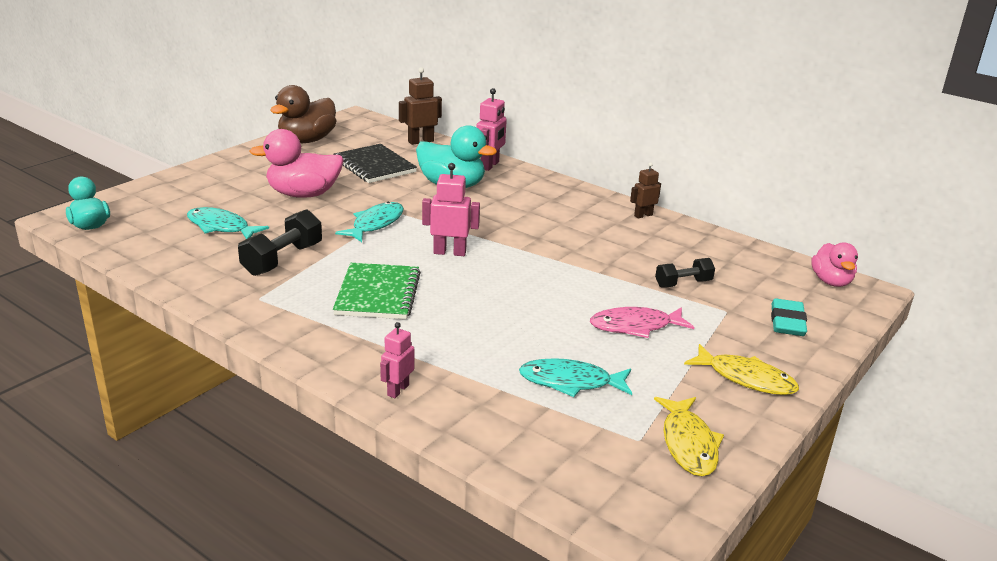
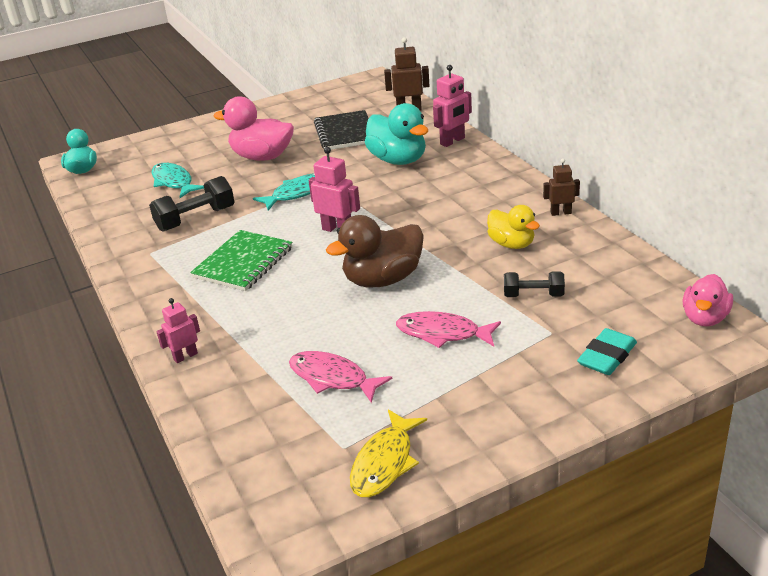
camera: 30 degrees right, 5 degrees up
brown duck [270,85,336,143] -> brown duck moved to [326,215,424,287]
turquoise fish [519,358,632,397] -> pink fish [289,351,392,403]
yellow fish [684,344,799,395] -> none
none -> yellow duck [487,205,540,249]

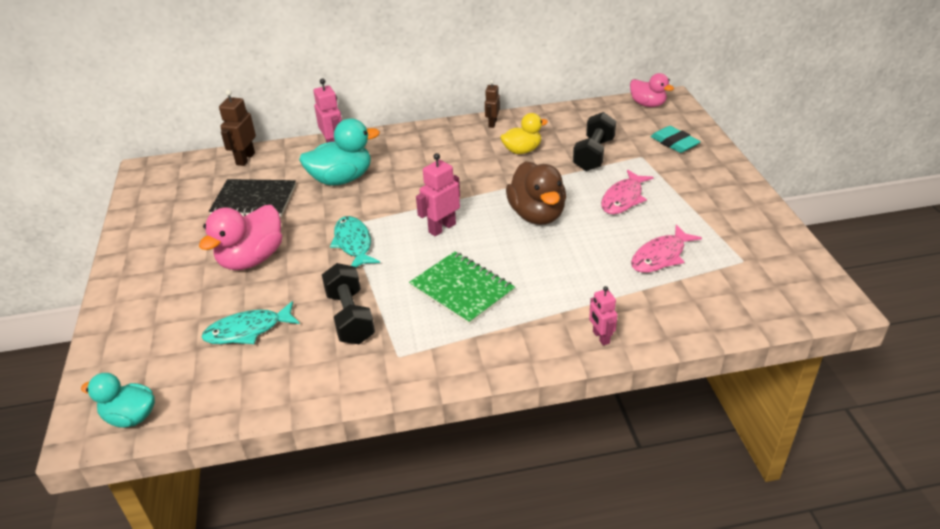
camera: 75 degrees left, 5 degrees up
yellow fish [350,409,427,497] -> none
black dumbbell [504,271,565,297] -> black dumbbell [573,112,616,171], size x1.58

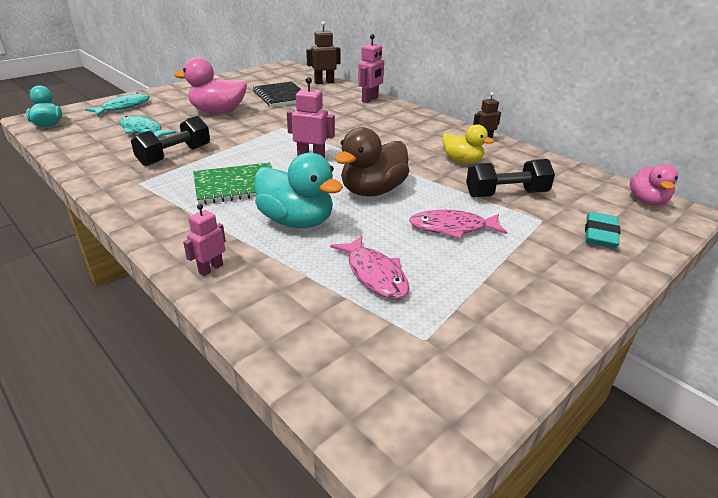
camera: 55 degrees right, 5 degrees down
turquoise duck [299,118,380,186] -> turquoise duck moved to [254,153,343,228]
turquoise fish [330,216,380,267] -> turquoise fish moved to [85,93,149,116]
green notebook [409,252,515,325] -> green notebook turned 60 degrees clockwise [193,162,272,204]
pink fish [631,225,702,273] -> pink fish turned 135 degrees counterclockwise [330,236,409,299]

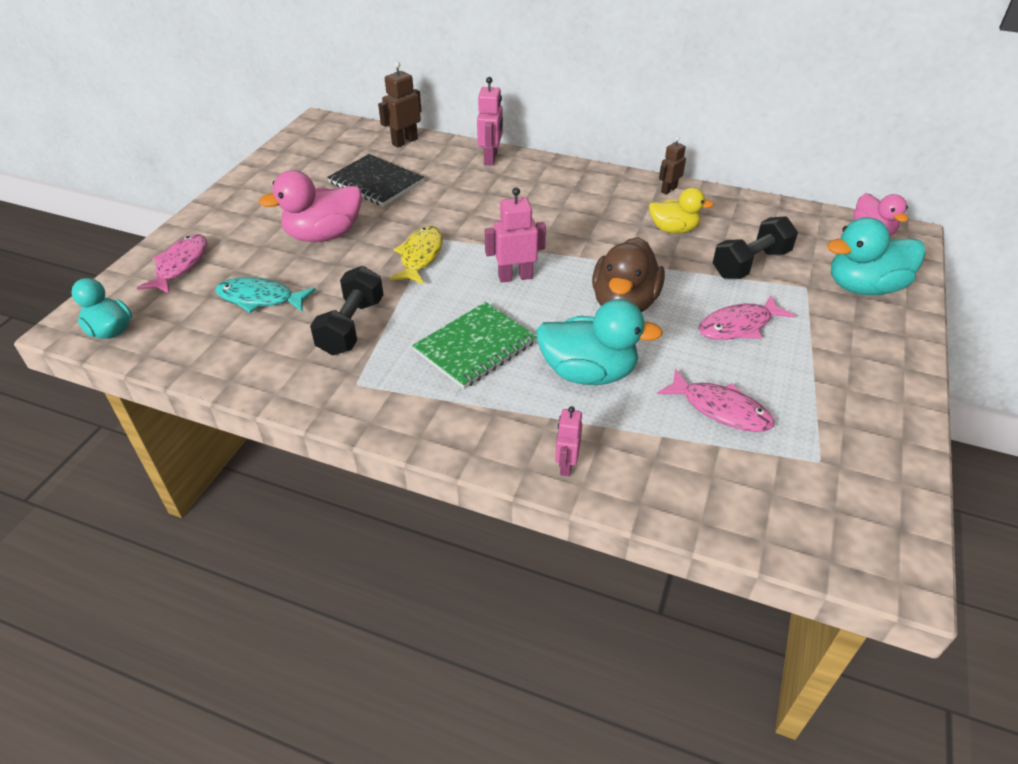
camera: 25 degrees left, 10 degrees up
turquoise fish [85,93,149,116] -> pink fish [137,234,207,294]
turquoise eraser [585,212,621,248] -> turquoise duck [827,217,926,295]
none -> yellow fish [390,226,443,284]

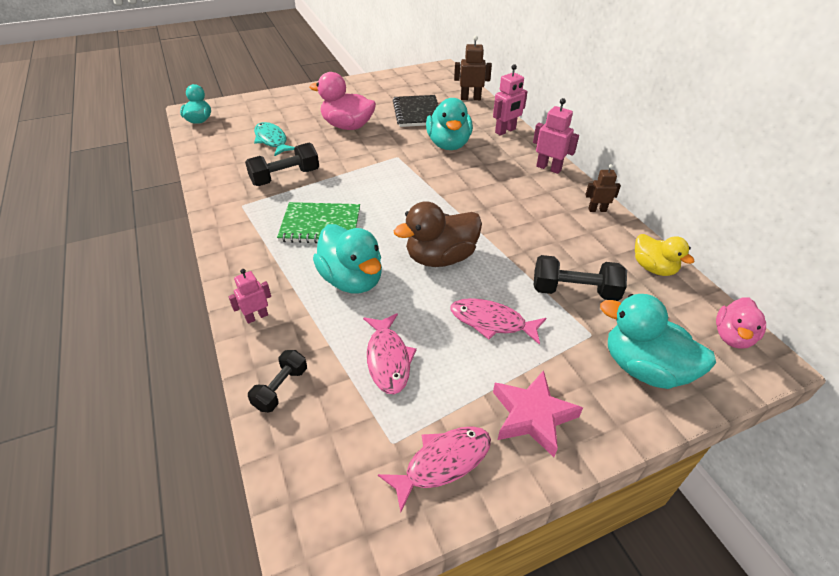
camera: 45 degrees right, 0 degrees up
pink fish [137,234,207,294] -> pink fish moved to [378,426,491,512]
yellow fish [390,226,443,284] -> none
pink robot [485,187,546,283] -> pink robot moved to [533,98,579,174]
yellow duck [649,187,714,234] -> yellow duck moved to [635,234,694,276]
none -> black dumbbell [248,350,307,413]
none -> turquoise duck [426,98,473,150]
none -> pink star [493,370,583,457]

